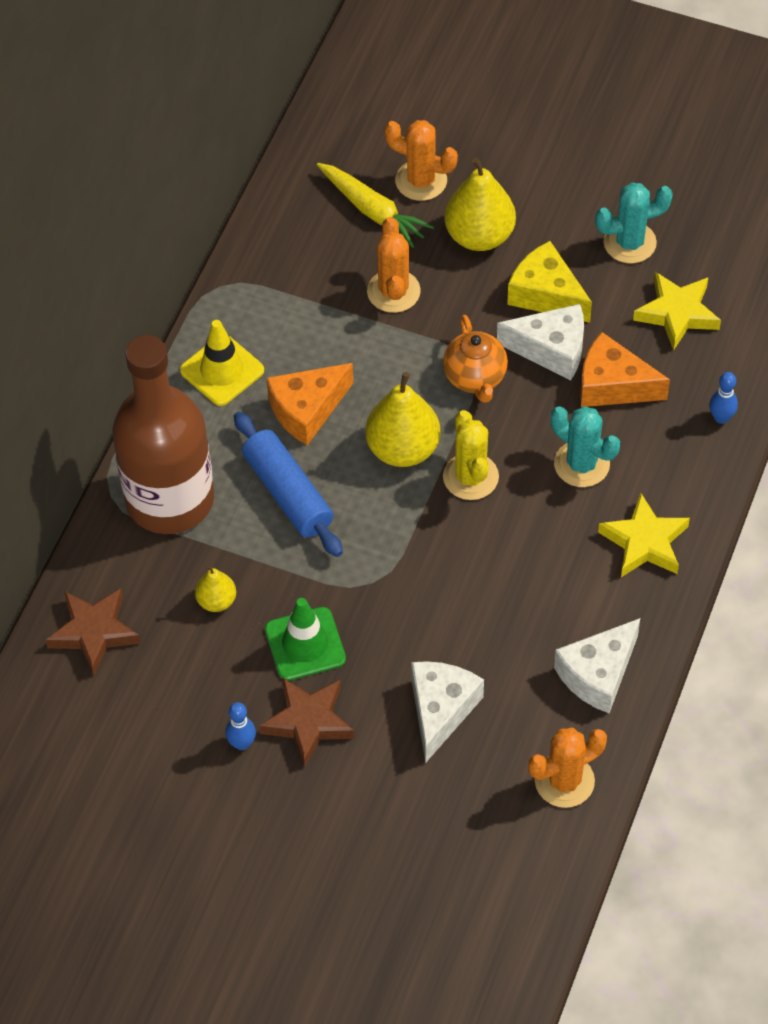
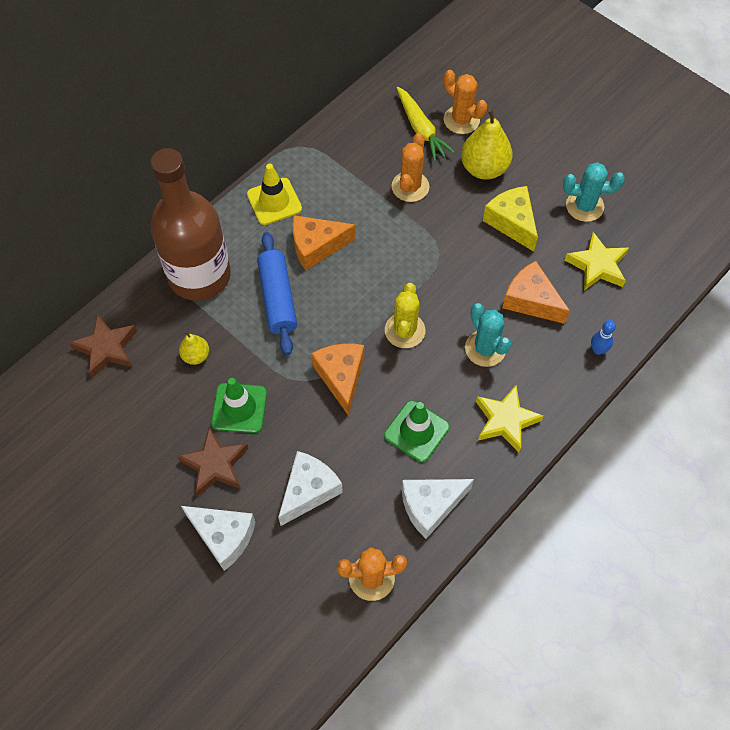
camera: 20 degrees right, 5 degrees up
blue bowling pin [225,702,256,750] -> none
yellow pear [365,372,440,467] -> none
orange teapot [443,315,508,403] -> none
white cheese [497,304,584,380] -> white cheese moved to [181,506,256,571]
none -> orange cheese [311,344,364,416]
none -> green traffic cone [384,400,450,462]

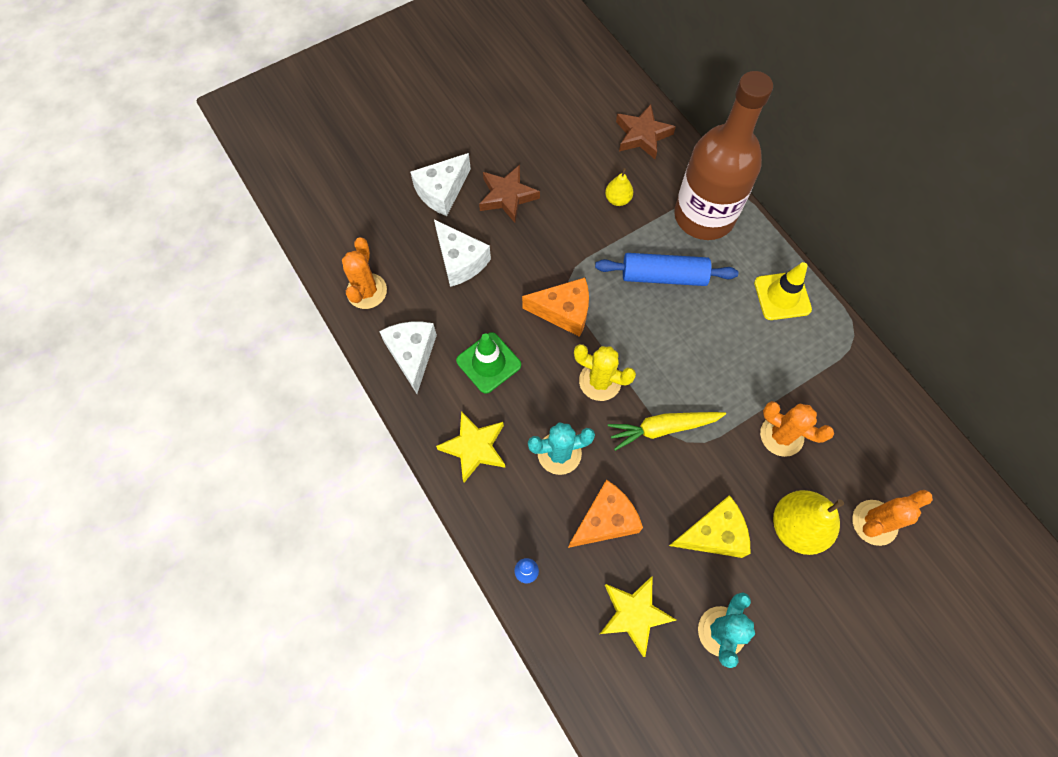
camera: 105 degrees right, 5 degrees up
green traffic cone [211,378,267,433] -> none
orange cheese [293,215,356,271] -> none
yellow carrot [397,87,455,162] -> yellow carrot moved to [608,412,726,451]

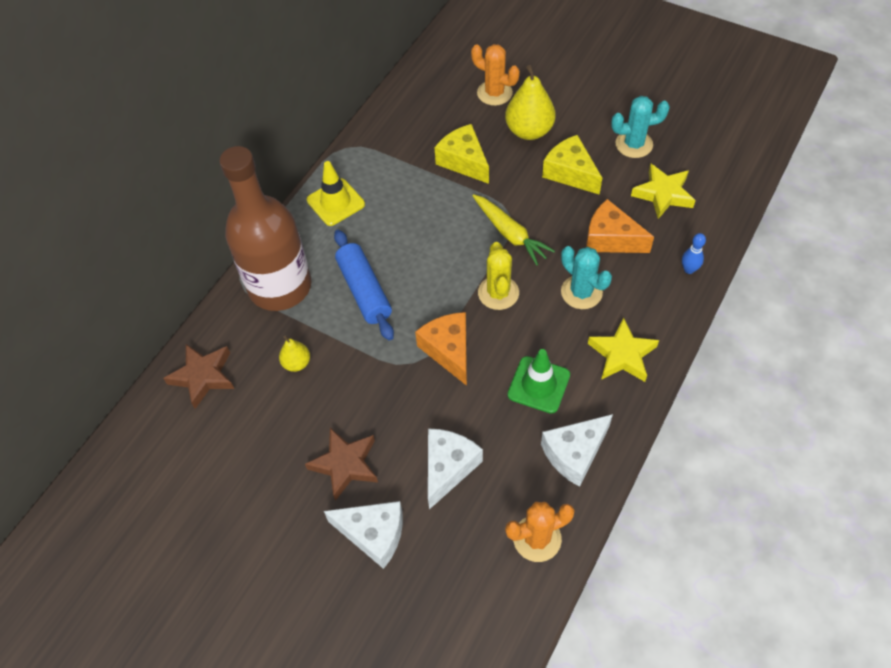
camera: 115 degrees left, 10 degrees down
orange cactus [760,401,834,457] -> yellow cheese [435,124,489,184]

